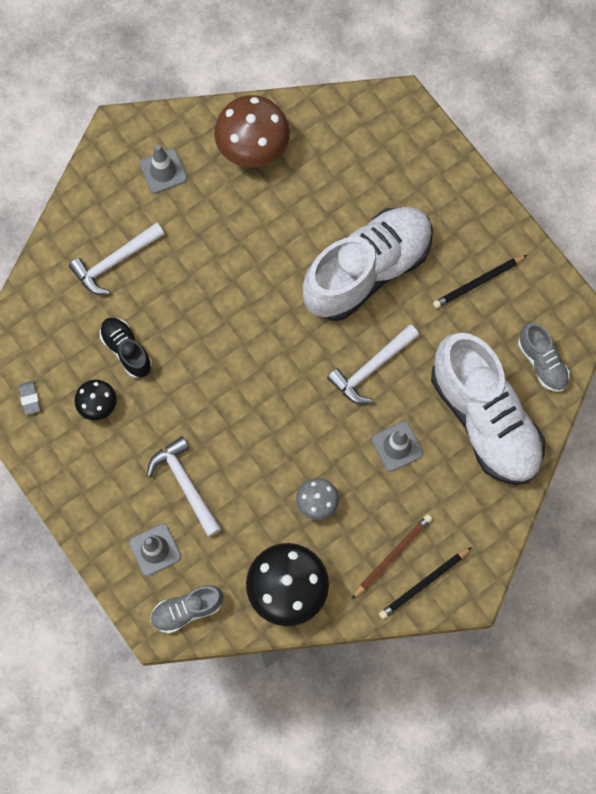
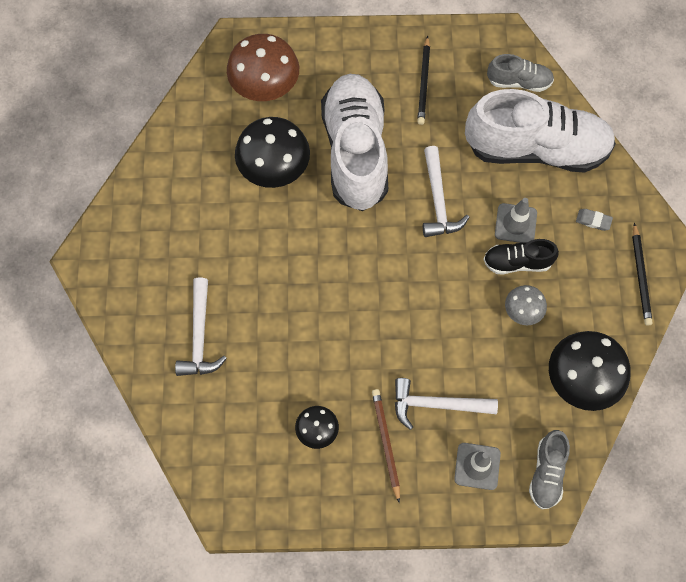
camera: 55 degrees left, 5 degrees down
grey eraser [19,381,40,415] -> grey eraser moved to [576,209,613,231]
black shoe [100,318,152,378] -> black shoe moved to [483,239,559,274]
grey traffic cone [140,145,187,193] -> none
brown mushroom [214,95,290,168] -> brown mushroom moved to [227,34,299,101]
brown pencil [352,514,432,599] -> brown pencil moved to [372,389,400,503]
none -> black mushroom [235,117,310,188]

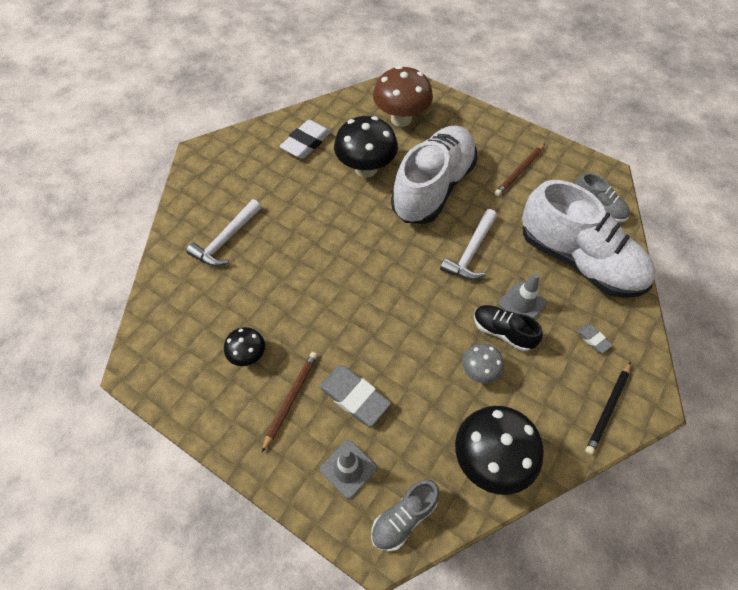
camera: 35 degrees right, 10 degrees down
white hammer [395,378,498,430] -> grey eraser [319,365,391,426]
black pencil [417,36,430,125] -> brown pencil [495,144,545,196]
none -> white eraser [280,120,331,159]

